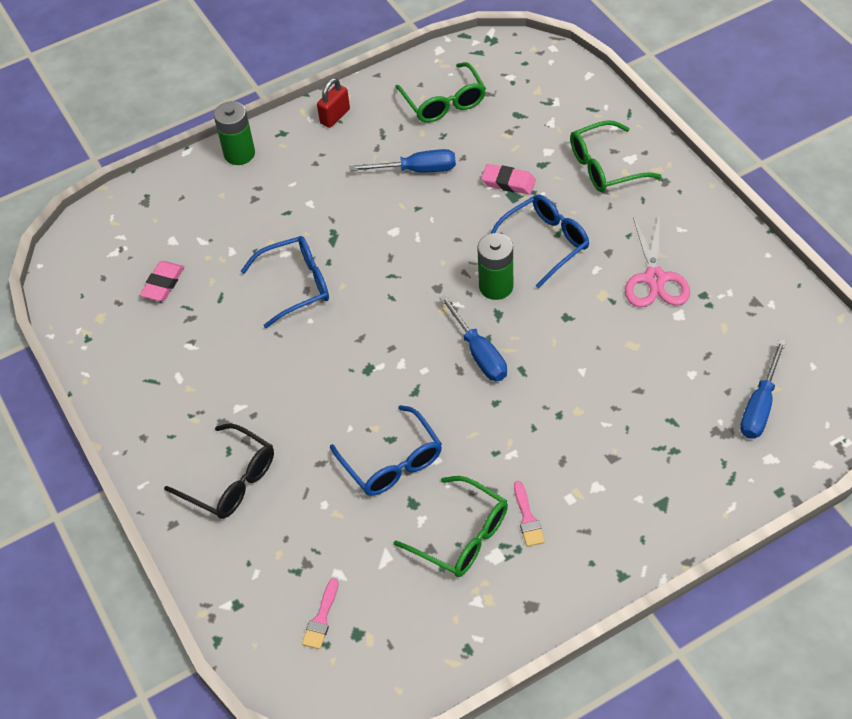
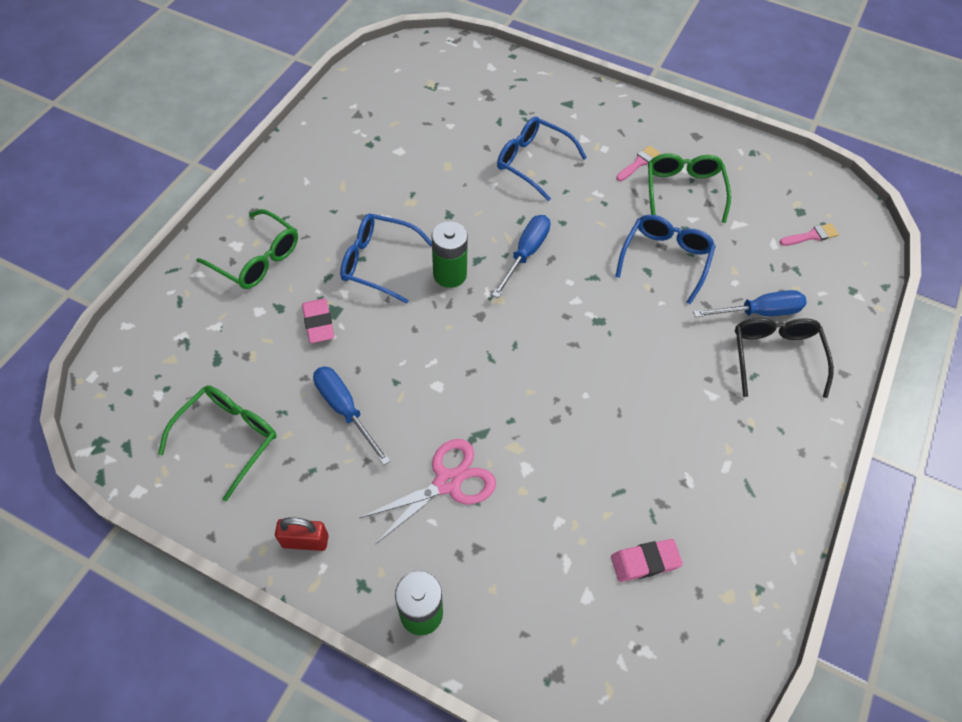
camera: 130 degrees left, 5 degrees up
blue glasses [241,236,329,328] -> blue glasses moved to [497,117,587,201]
pink scissors [625,217,690,307] -> pink scissors moved to [360,439,496,545]
blue screwdriver [740,339,786,439] -> blue screwdriver moved to [693,290,807,317]

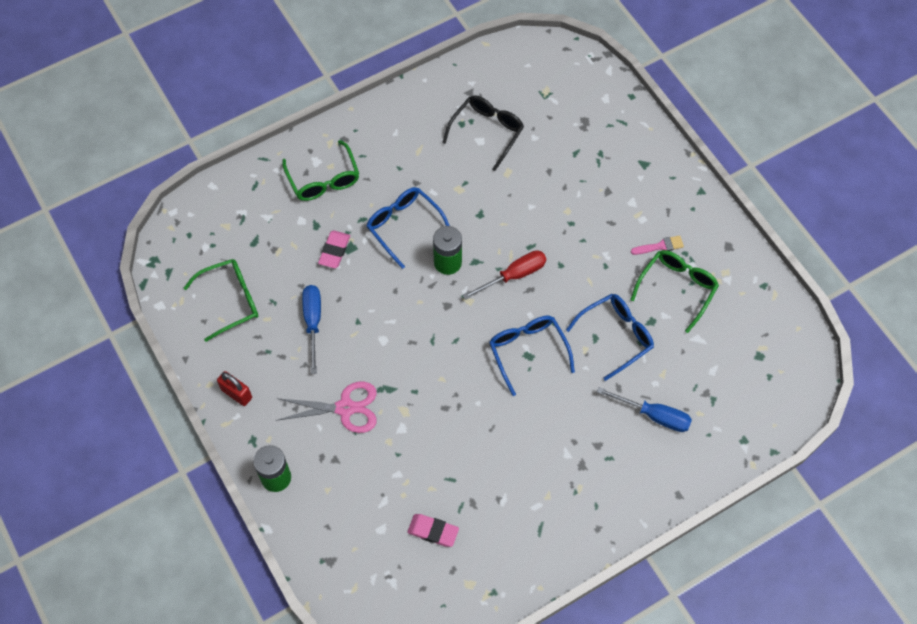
camera: 35 degrees right, 5 degrees up
blue screwdriver [492,215,551,298] -> red screwdriver [462,250,547,300]
blue glasses [497,117,587,201] -> blue glasses moved to [489,316,575,396]
black glasses [735,318,834,398] -> black glasses moved to [442,95,524,171]
pink brush [779,223,839,246] -> none

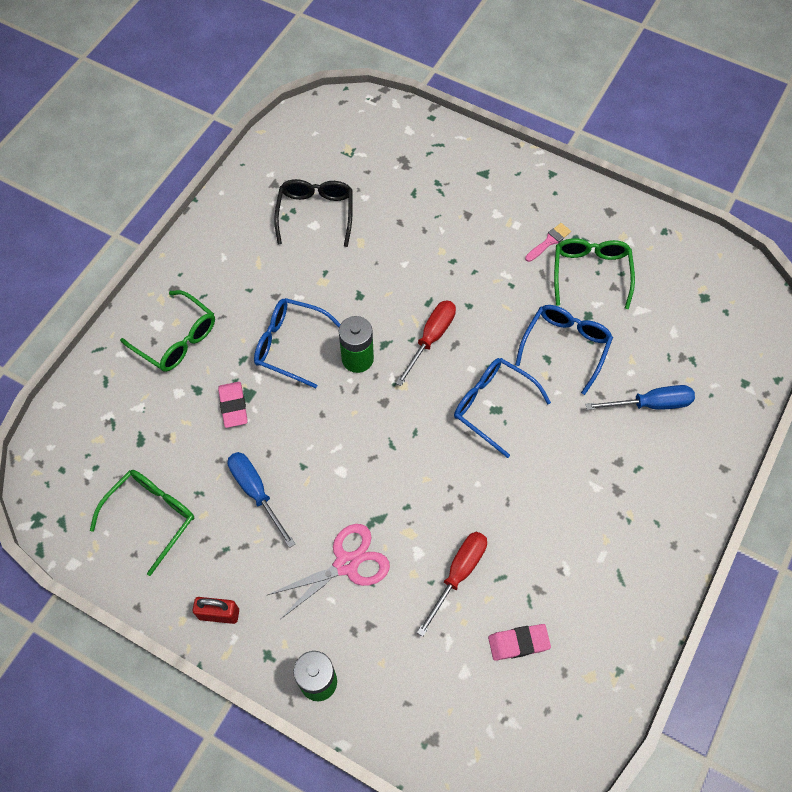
camera: 30 degrees left, 0 degrees up
none -> red screwdriver [417,532,487,637]

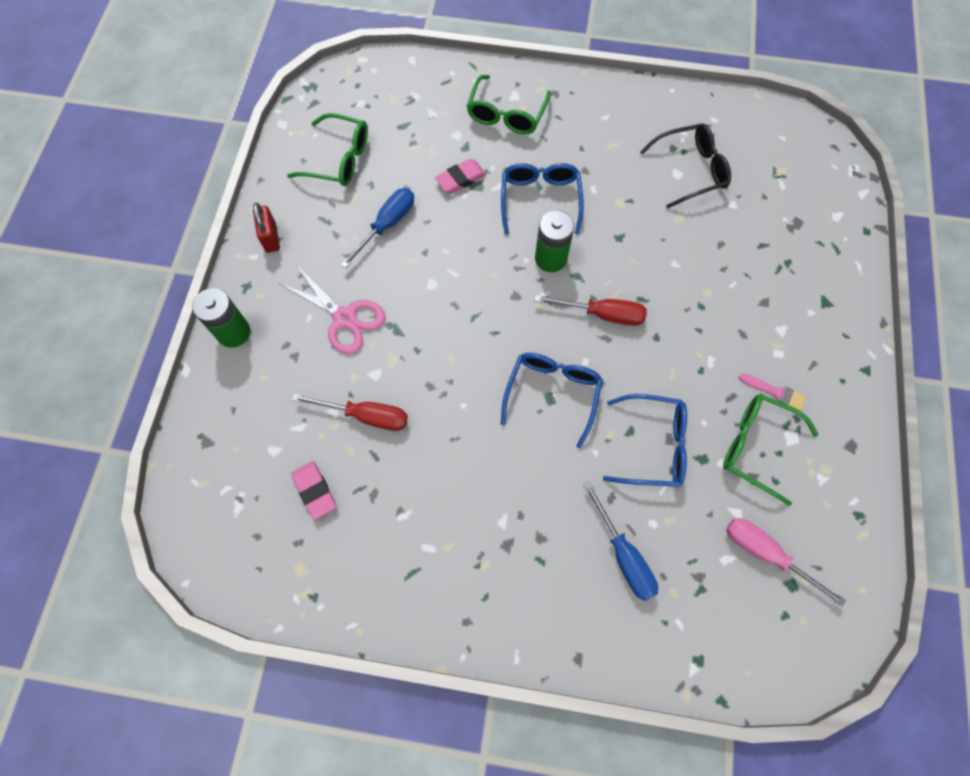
camera: 70 degrees right, 5 degrees up
green glasses [554,238,635,309] -> green glasses turned 135 degrees counterclockwise [723,394,819,506]
none -> pink screwdriver [726,518,846,607]

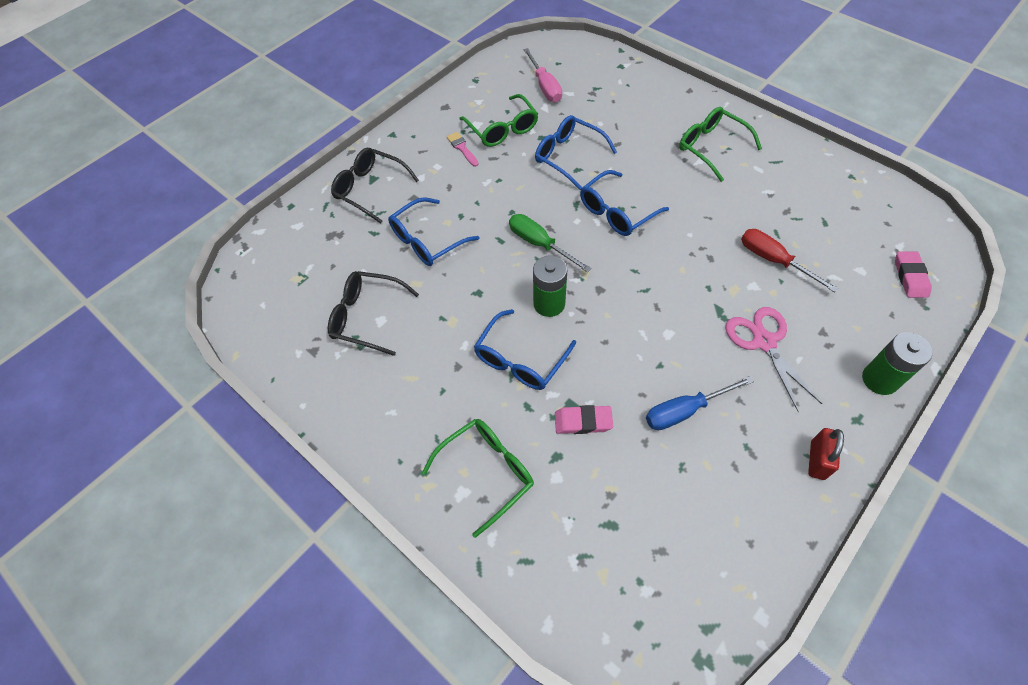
camera: 145 degrees left, 10 degrees down
green glasses [287,113,368,186] -> green glasses moved to [679,107,762,182]
pink eraser [292,461,336,520] -> pink eraser moved to [895,252,932,298]
red screwdriver [534,295,647,326] -> green screwdriver [509,214,591,272]
blue screwdriver [583,481,658,601] -> none
none -> black glasses [331,148,419,224]
none -> blue glasses [388,197,479,266]

